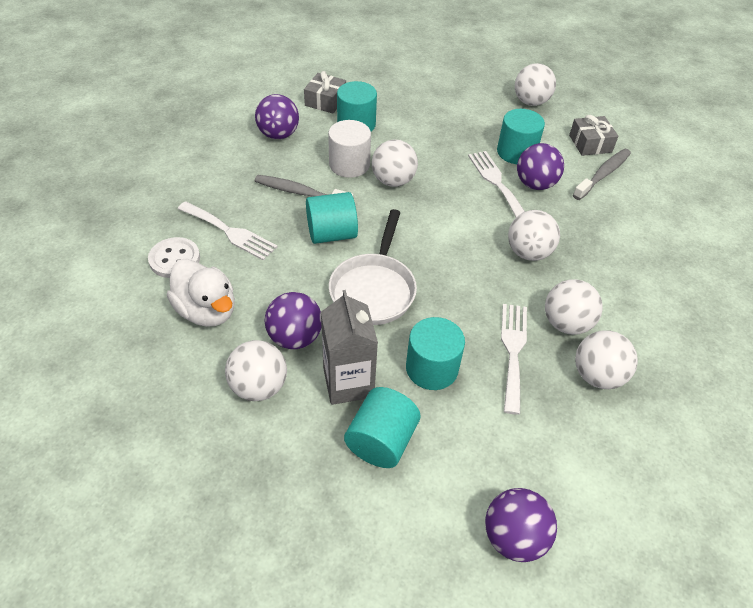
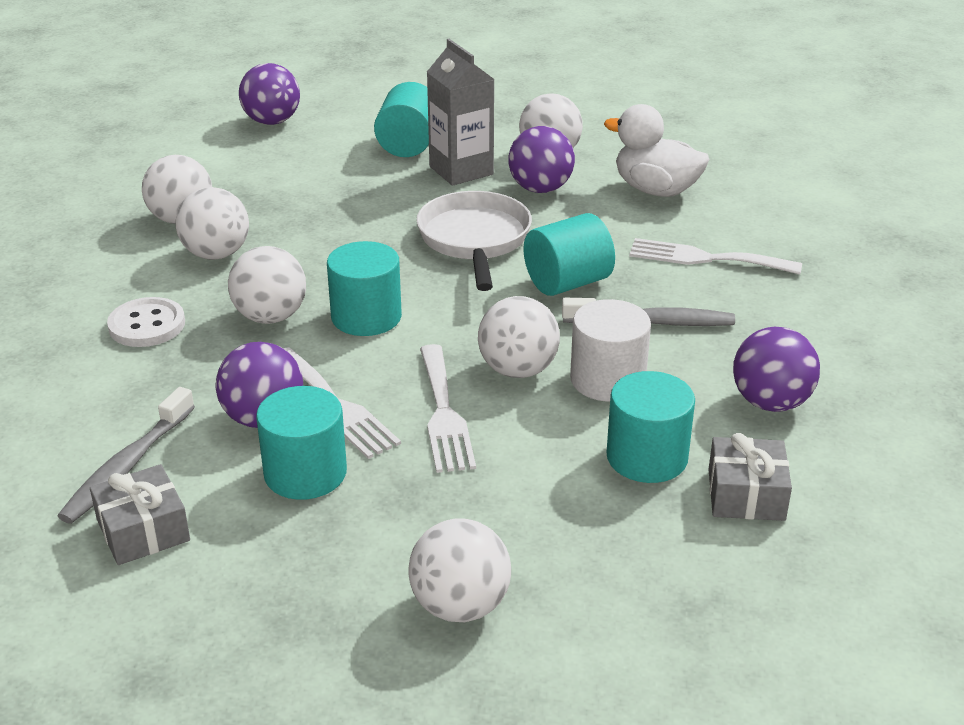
camera: 165 degrees right, 15 degrees down
white button [148,237,200,278] -> white button moved to [107,297,185,347]
turquoise cylinder [406,317,465,390] -> turquoise cylinder moved to [327,241,402,336]
white fork [501,304,527,415] -> white fork moved to [420,344,476,473]
white ball [515,63,556,106] -> white ball moved to [409,518,511,622]

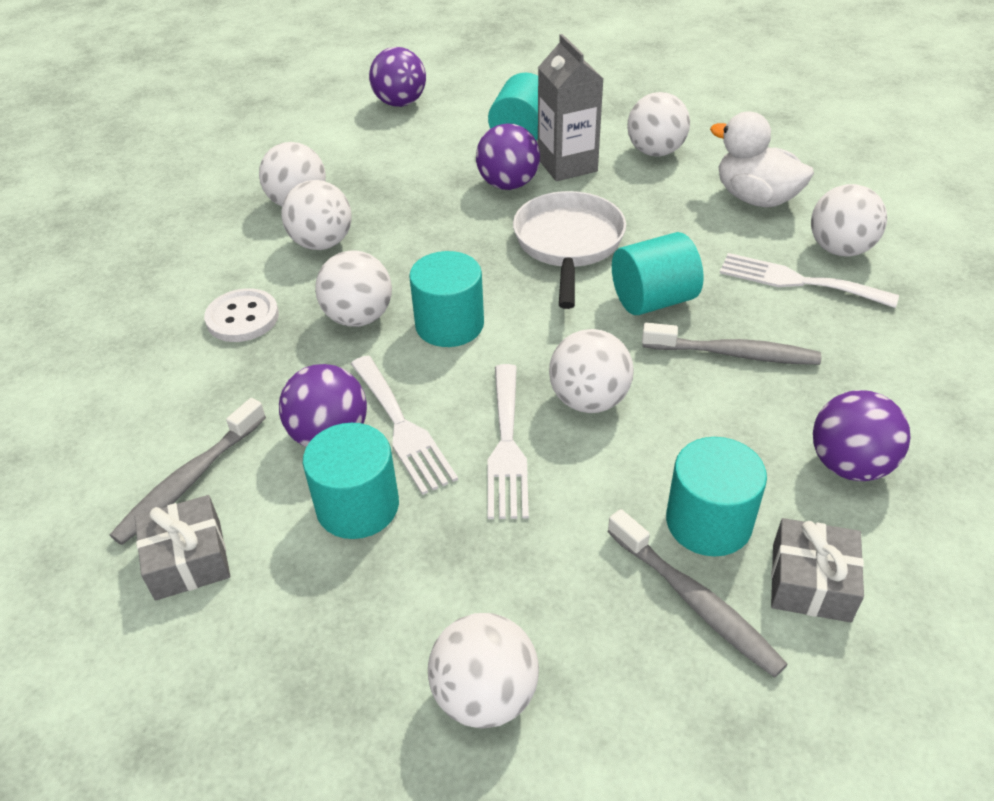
camera: 10 degrees right, 10 degrees up
purple ball [509,126,575,193] -> purple ball moved to [476,123,540,190]
white cylinder [570,299,651,402] -> none
none -> grey toothbrush [607,509,788,678]
none -> white ball [811,184,887,257]

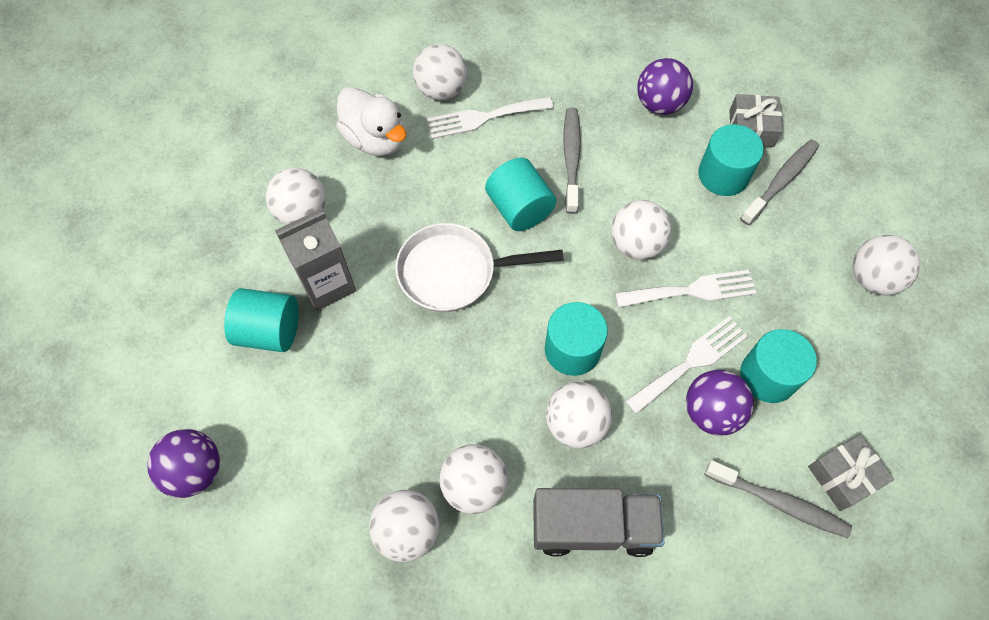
camera: 100 degrees left, 20 degrees up
white button [204,288,279,342] -> grey truck [533,488,664,557]
purple ball [476,123,540,190] -> none
white duck [710,111,814,207] -> white duck turned 75 degrees counterclockwise [336,87,406,156]
white fork [720,253,899,308] -> white fork turned 60 degrees clockwise [427,97,554,139]

